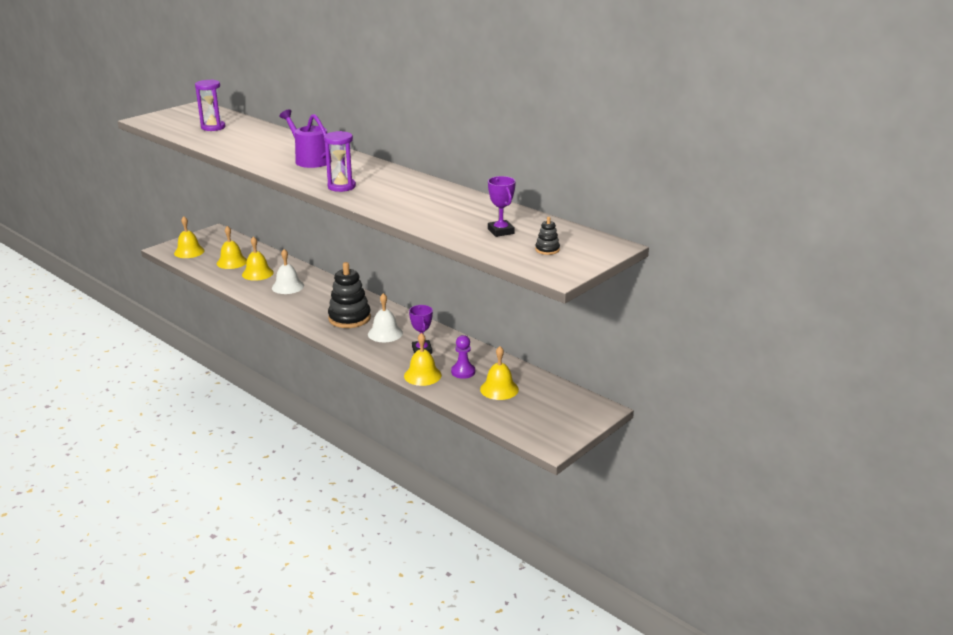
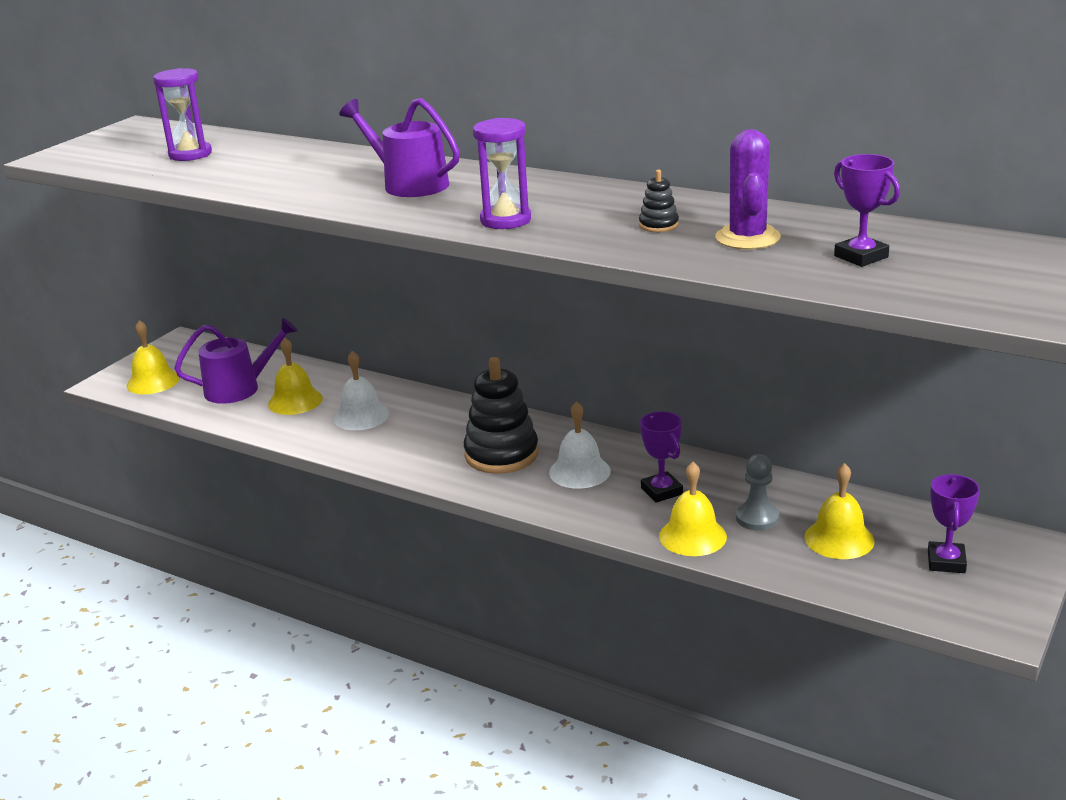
camera: 10 degrees left, 0 degrees up
yellow bell [217,226,247,269] -> purple watering can [174,318,298,404]
purple pawn [451,335,475,379] -> grey pawn [736,454,779,531]
black stacking toy [535,217,560,255] -> black stacking toy moved to [639,170,679,232]
none -> purple cactus [715,129,781,250]
none -> purple trophy [928,474,980,573]

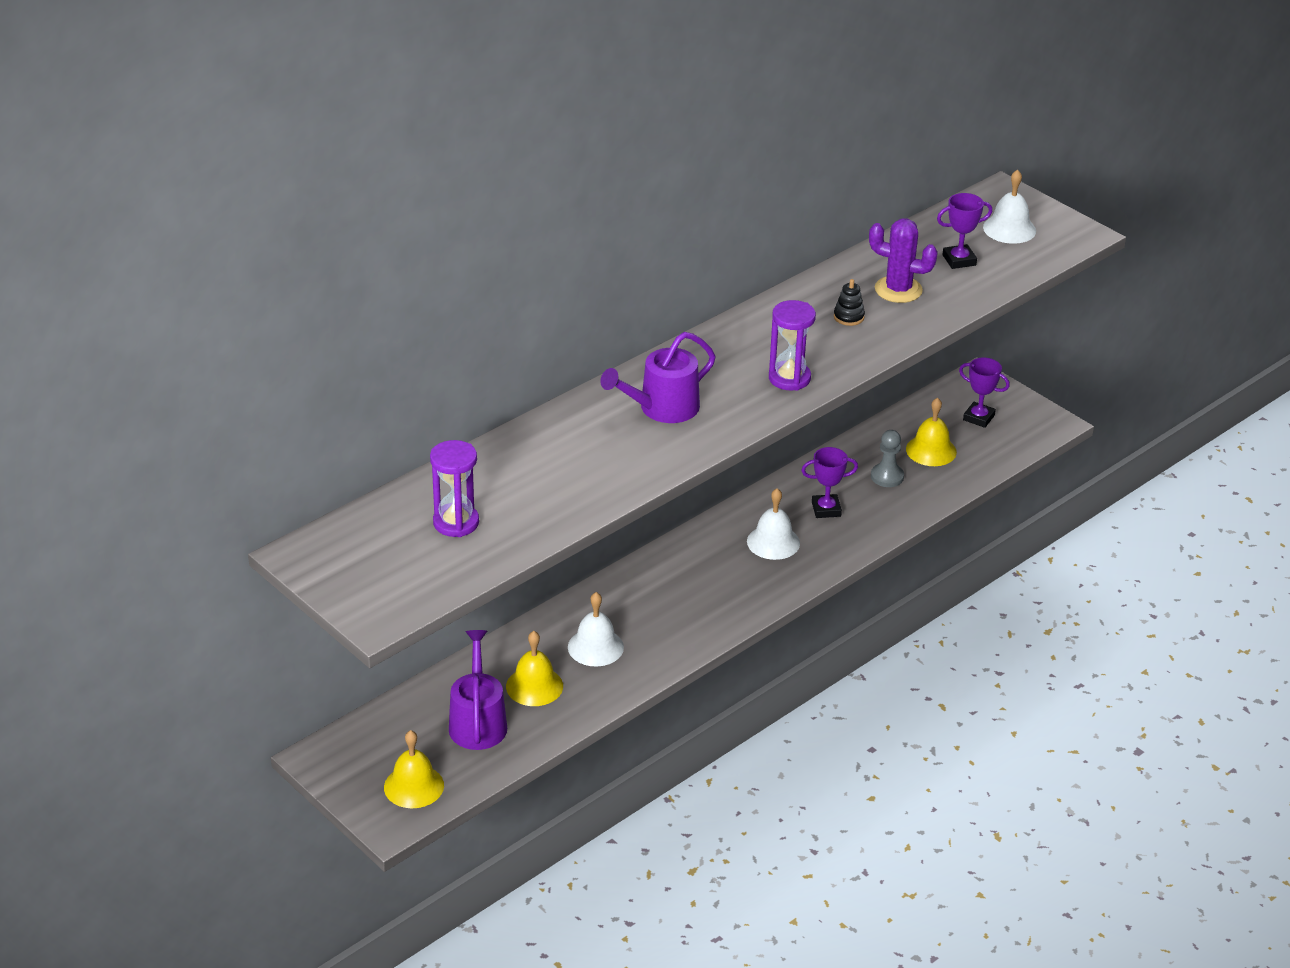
camera: 75 degrees left, 10 degrees up
black stacking toy [464,357,539,474] -> none
yellow bell [659,462,727,556] -> none
none -> white bell [983,170,1036,244]

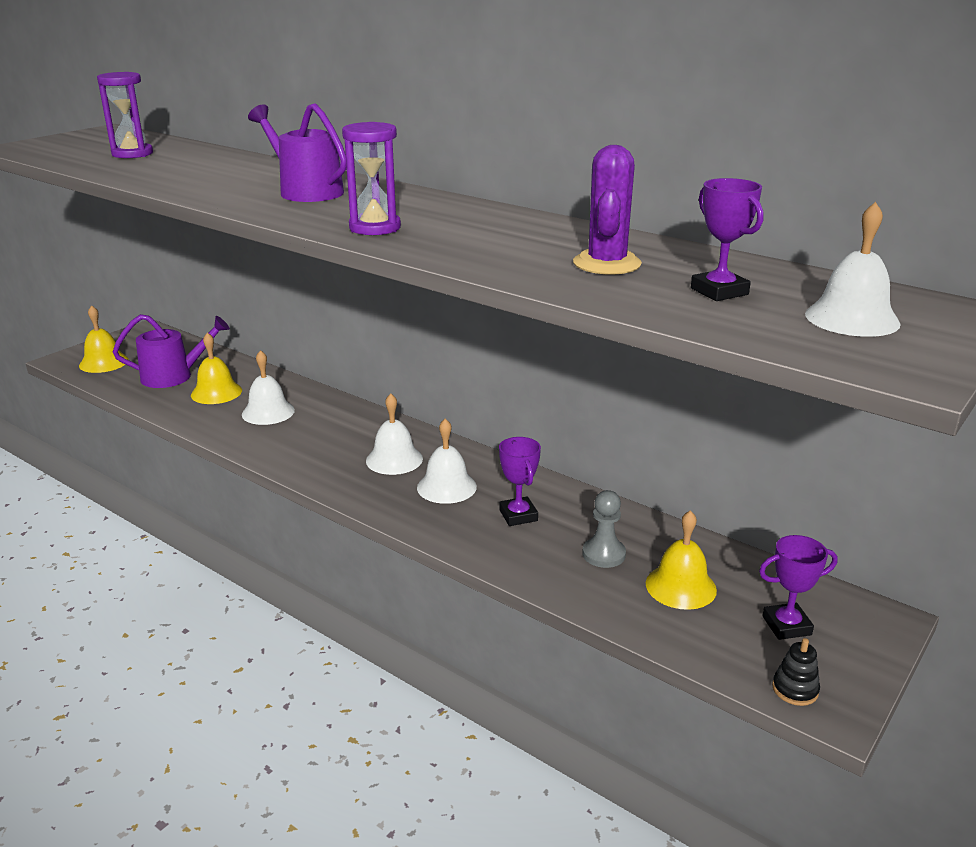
camera: 80 degrees right, 10 degrees down
black stacking toy [834,279,865,326] -> black stacking toy moved to [772,638,820,706]
purple trophy [959,358,1010,428] -> purple trophy turned 60 degrees clockwise [759,535,838,640]
none -> white bell [366,393,423,475]

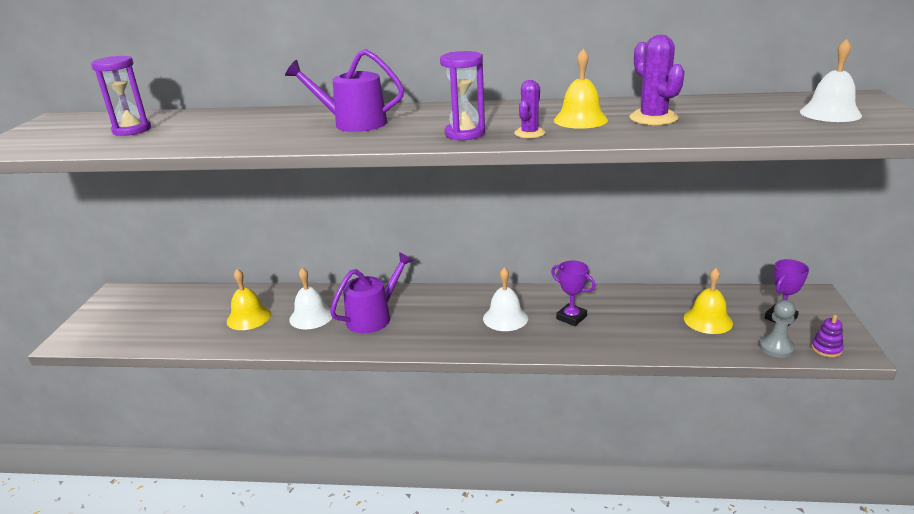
camera: 30 degrees left, 0 degrees up
yellow bell [79,305,129,373] -> yellow bell moved to [554,49,608,129]
purple watering can [113,314,230,388] -> purple watering can moved to [330,252,413,333]
white bell [366,393,423,475] -> none
grey pawn [582,490,626,568] -> grey pawn moved to [759,300,796,358]
purple trophy [691,178,764,301] -> none
black stacking toy [772,638,820,706] -> purple stacking toy [811,315,844,357]
none -> purple cactus [514,80,546,138]

